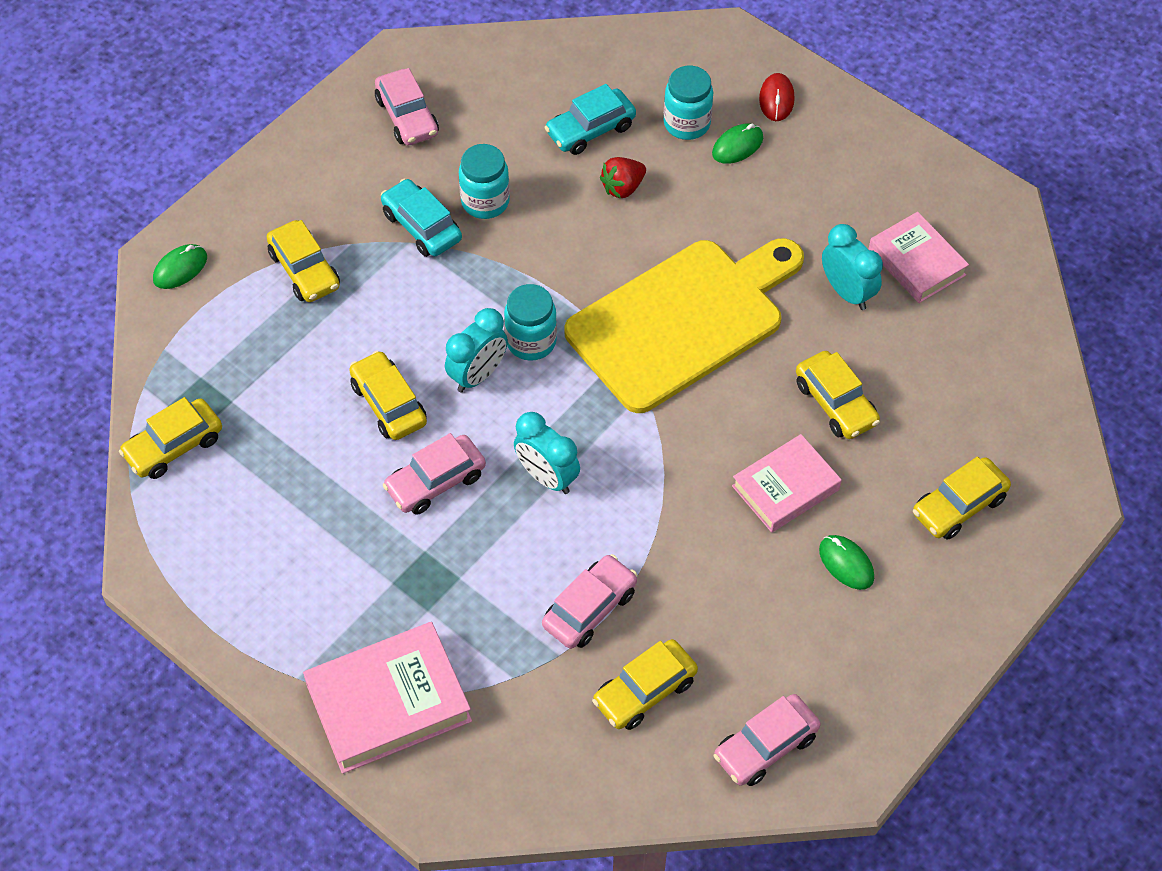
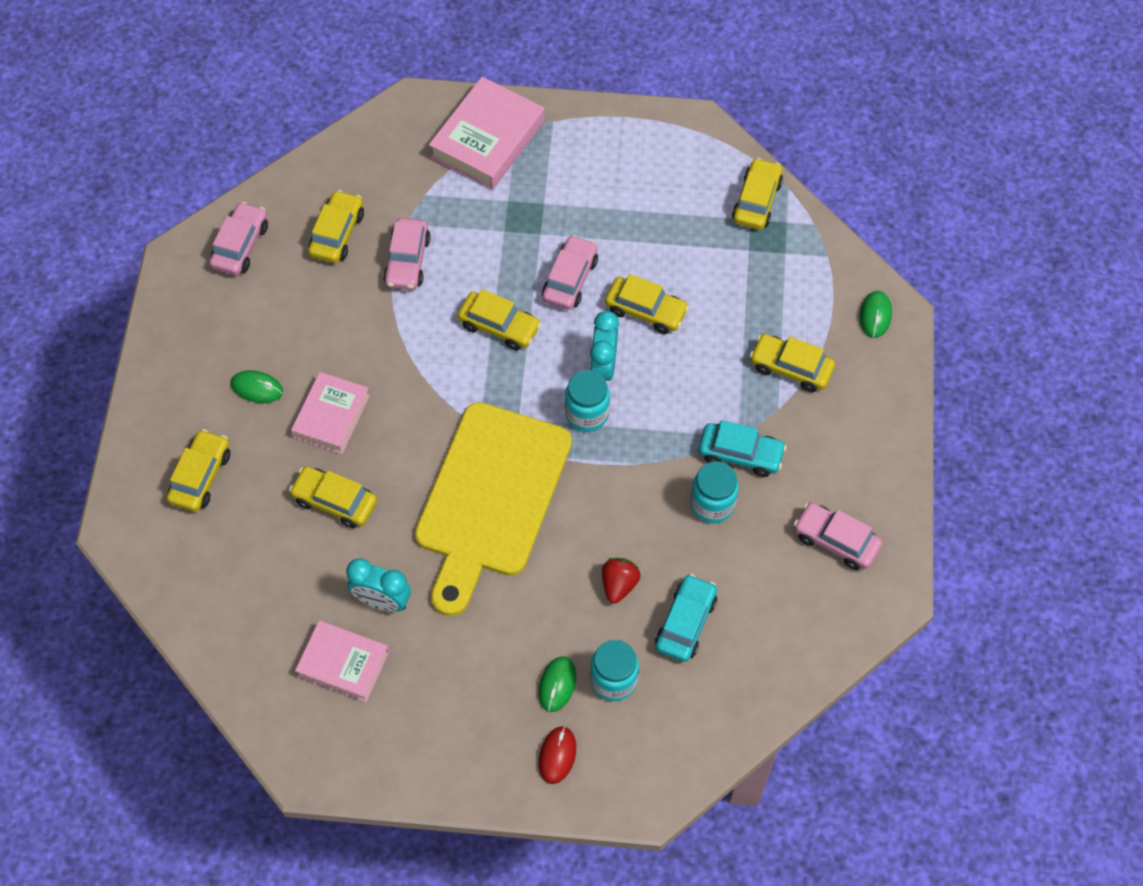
camera: 145 degrees right, 5 degrees up
turquoise clock [514,412,580,494] -> yellow car [458,289,541,350]
red mouse [759,73,795,121] -> red mouse turned 45 degrees clockwise [539,726,576,784]

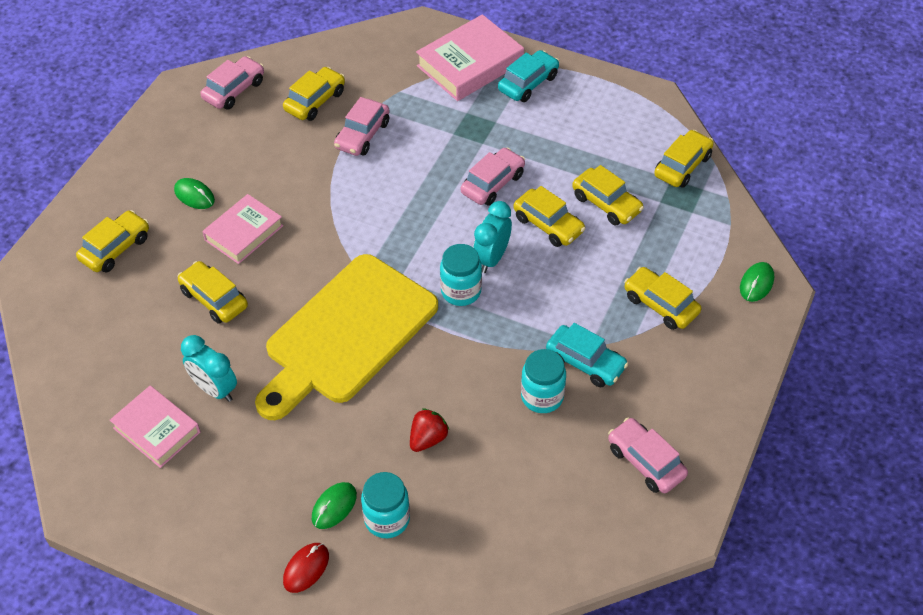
camera: 20 degrees right, 10 degrees down
yellow car [458,289,541,350] -> yellow car moved to [572,165,644,225]
turquoise car [655,574,717,662] -> turquoise car moved to [498,50,559,102]

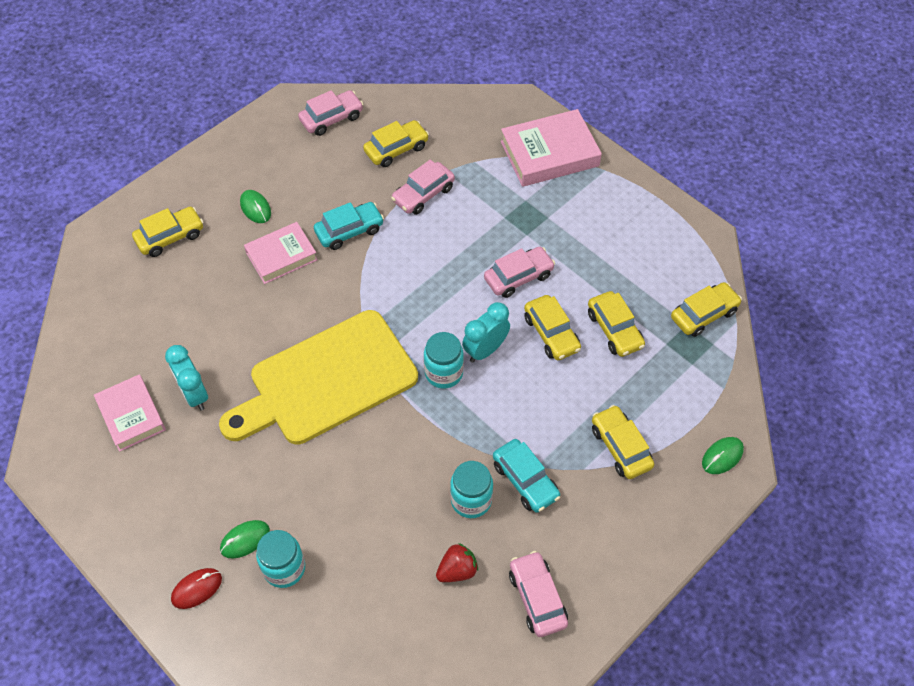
camera: 20 degrees right, 5 degrees up
yellow car [177,261,248,324] -> none
red strawberry [410,408,449,452] -> red strawberry moved to [436,543,478,582]
turquoise car [498,50,559,102] -> turquoise car moved to [314,202,384,250]

